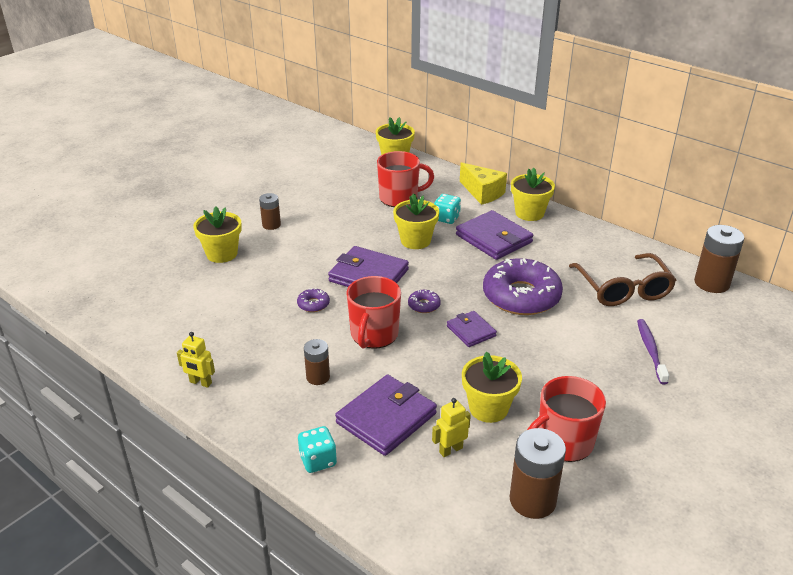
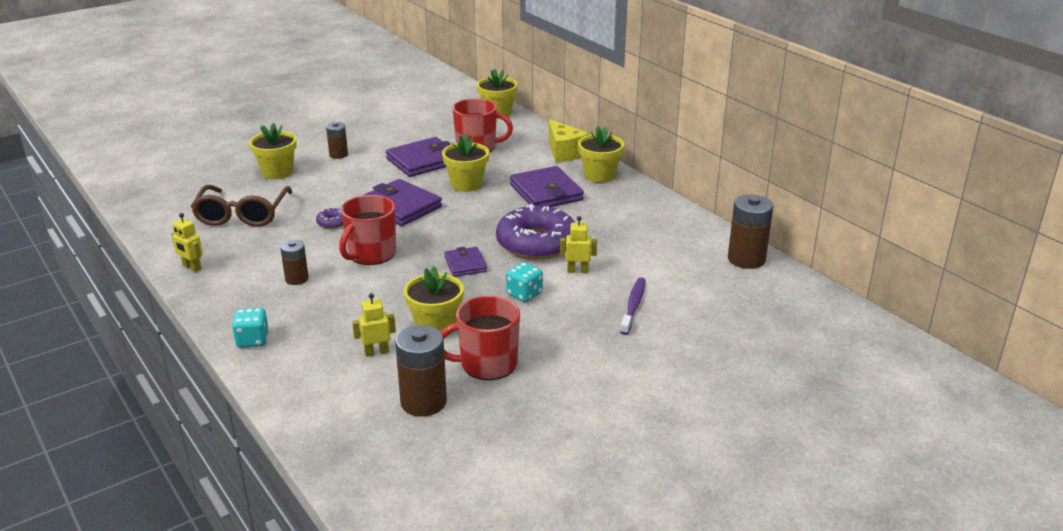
camera: 15 degrees right, 5 degrees down
purple wallet [335,375,437,456] -> purple wallet moved to [386,137,451,177]
purple donut [408,290,441,313] -> none
turquoise dice [434,194,461,224] -> turquoise dice moved to [506,262,543,302]
brown glasses [569,253,676,306] -> brown glasses moved to [191,185,292,227]
none -> yellow robot [560,216,597,273]

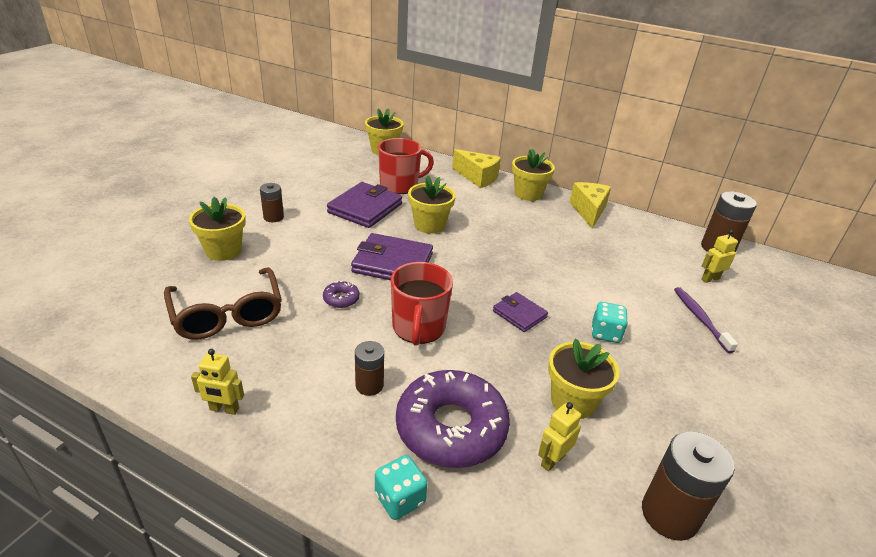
camera: 30 degrees left, 5 degrees up
red mug [441,296,520,380] -> none
purple donut [496,204,575,259] -> purple donut moved to [396,370,510,468]
purple wallet [510,166,584,207] -> none
yellow robot [560,216,597,273] -> yellow robot moved to [701,230,738,283]
none -> yellow cheese [569,182,611,229]

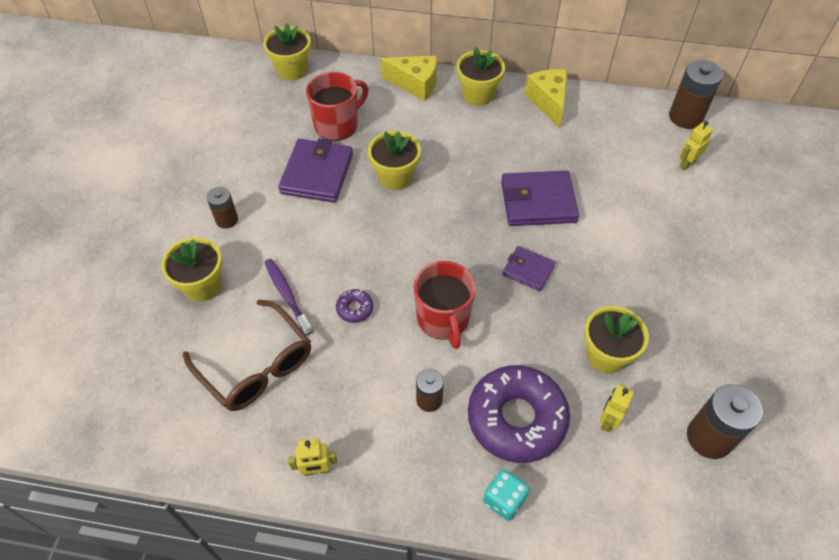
camera: 15 degrees left, 20 degrees up
purple wallet [351,233,433,280] -> purple wallet moved to [501,170,579,226]
turquoise dice [592,302,628,343] -> none
purple toothbrush [674,287,738,353] -> purple toothbrush moved to [265,259,313,335]

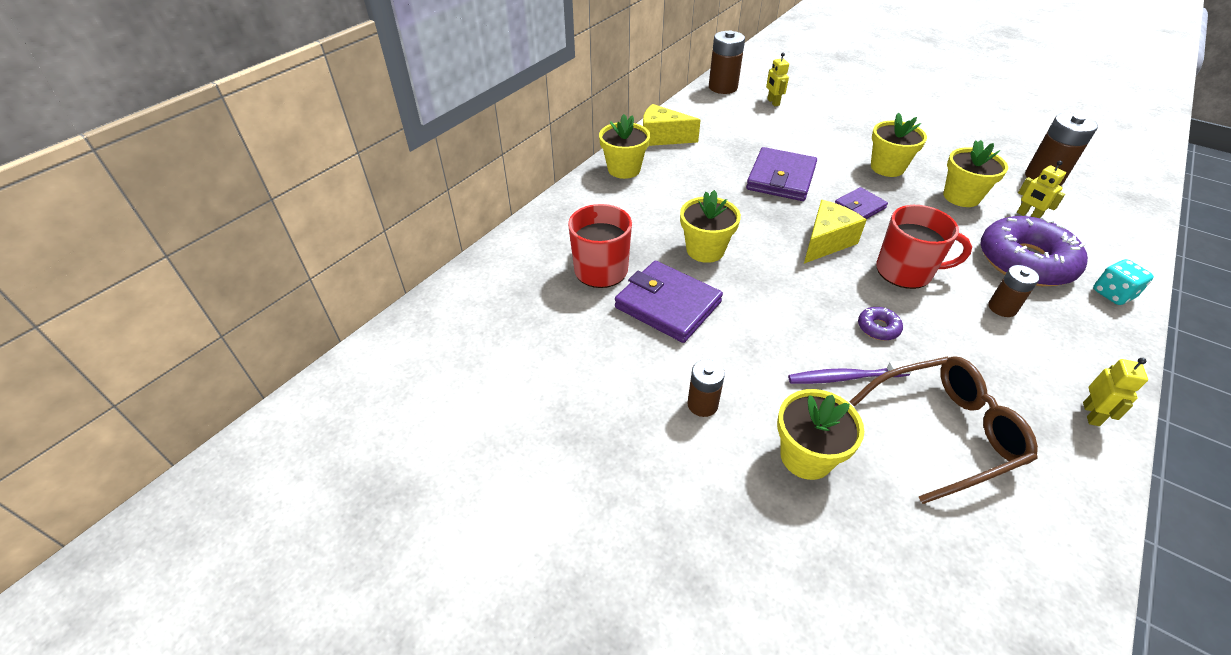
camera: 65 degrees left, 10 degrees down
yellow flower pot [263,23,311,81] -> yellow flower pot moved to [871,113,927,177]
yellow cheese [381,56,437,101] -> yellow cheese moved to [804,200,867,264]

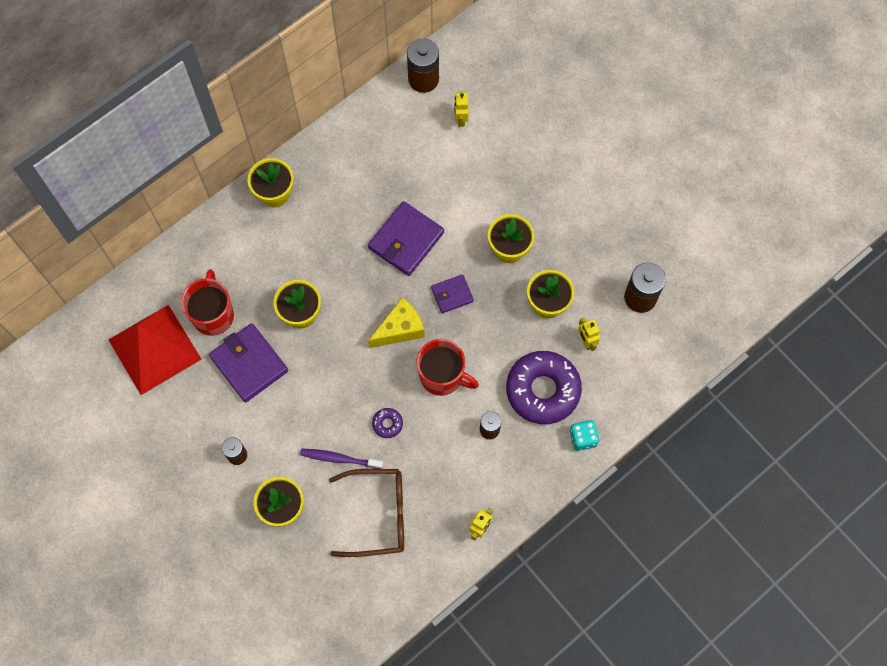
camera: 15 degrees right, 25 degrees up
yellow cheese [643,104,701,146] -> none
none -> red pyramid [108,305,202,395]

